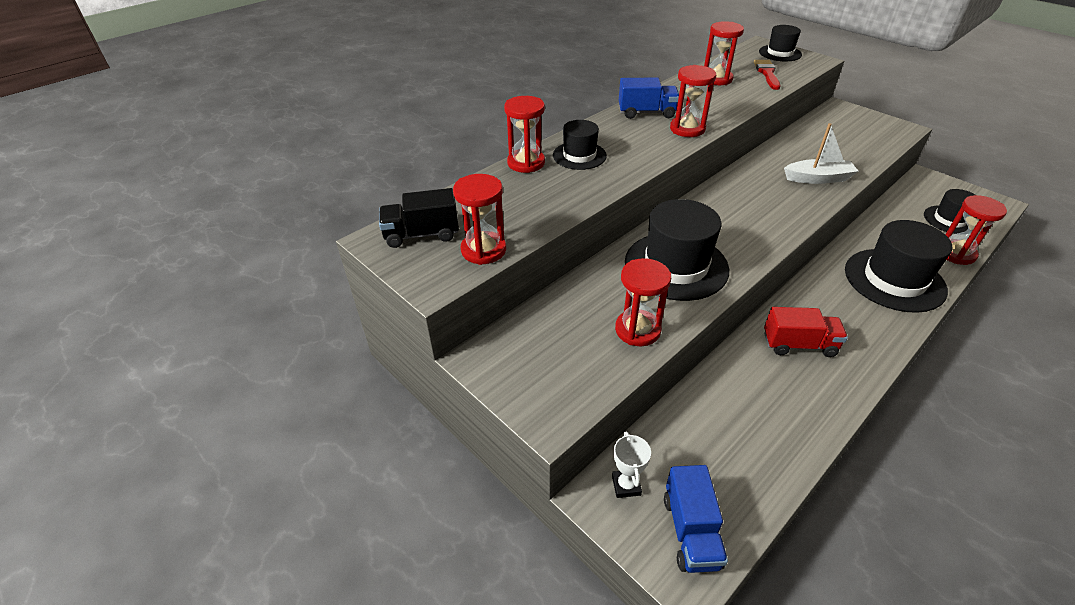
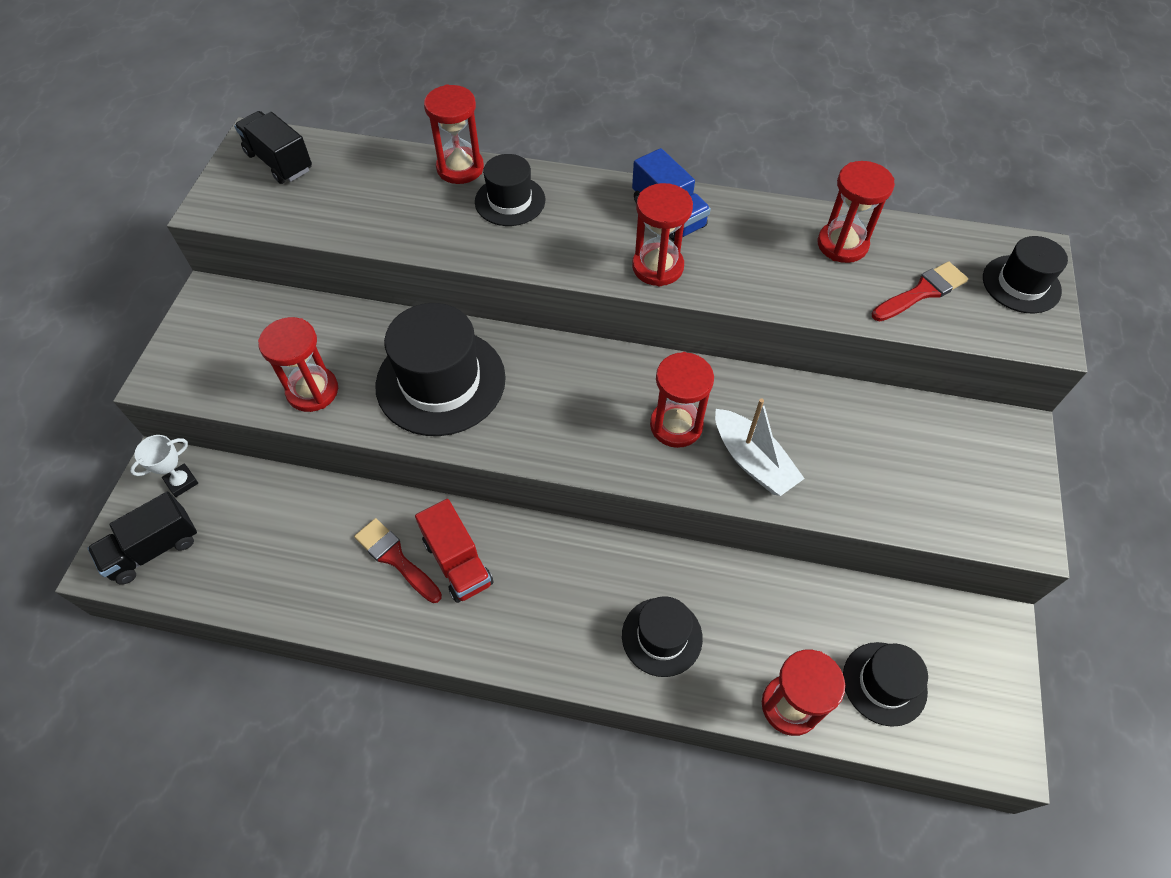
camera: 55 degrees right, 15 degrees up
red hourglass [453,174,506,265] -> red hourglass moved to [650,352,714,448]
blue truck [664,465,728,573] -> black truck [87,492,197,585]
black hat [845,220,952,313] -> black hat [622,596,703,677], size x0.57
none -> red brush [354,518,442,603]

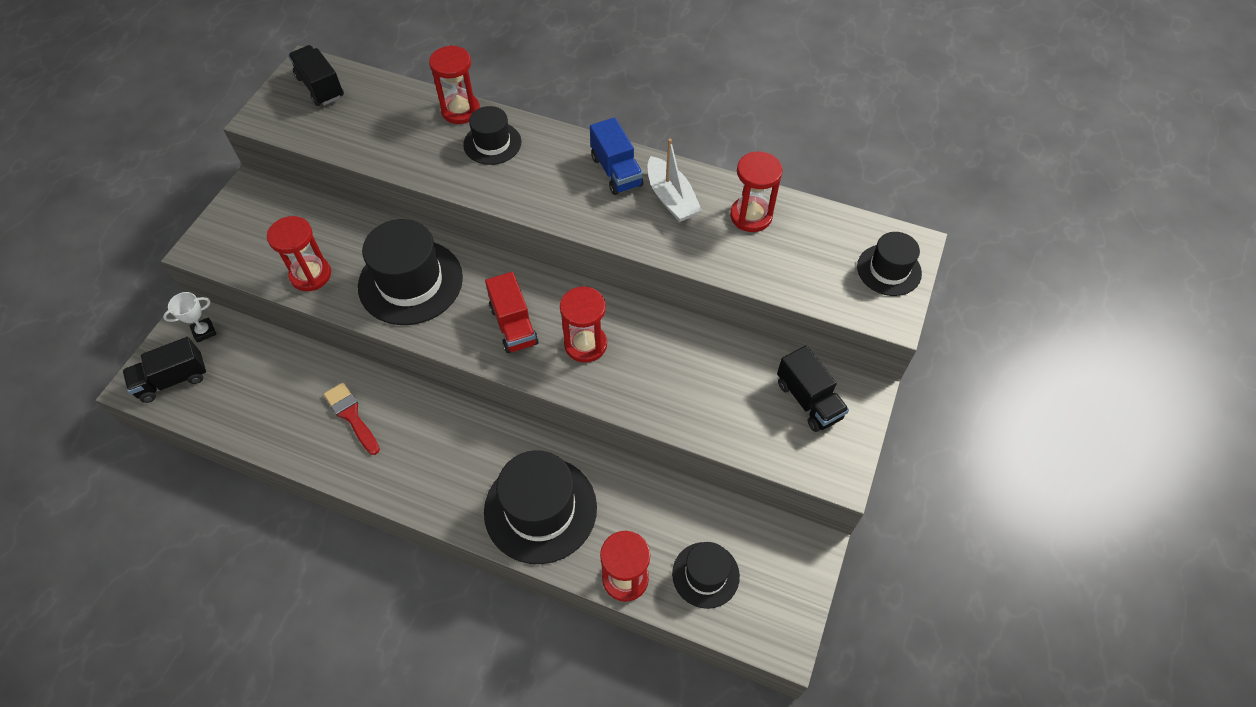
camera: 10 degrees right, 0 degrees up
red truck [415,499,494,603] -> red truck moved to [485,272,539,353]
black hat [622,596,703,677] -> black hat [484,450,597,564], size x1.74
red hourglass [632,183,693,286] -> none
white boat [715,398,805,496] -> white boat moved to [648,138,702,222]
red brush [872,261,968,321] -> none
none -> black truck [777,346,849,432]

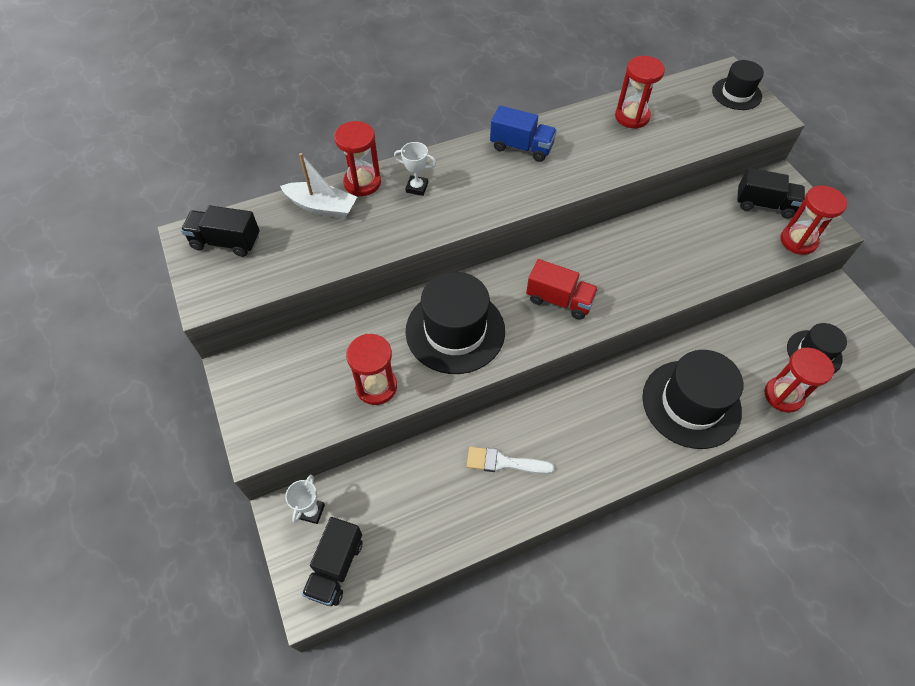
camera: 45 degrees left, 0 degrees up
red brush [324,383,380,455] -> white brush [467,447,554,474]
black hat [463,106,521,165] -> white trophy [394,142,436,196]
red hourglass [560,286,607,363] -> red hourglass moved to [780,186,847,255]
white boat [648,138,702,222] -> white boat moved to [280,153,357,219]

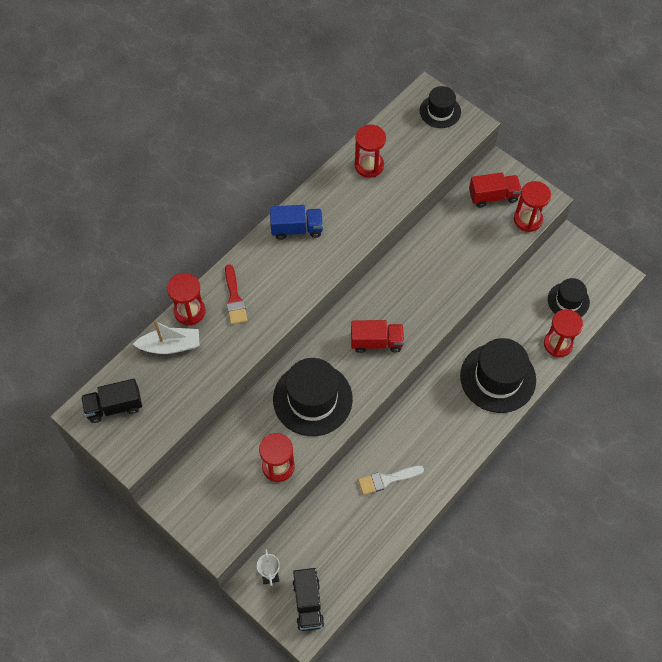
camera: 25 degrees left, 5 degrees up
white trophy [394,142,436,196] -> red brush [225,265,247,324]
black truck [737,168,805,219] -> red truck [469,172,522,208]

